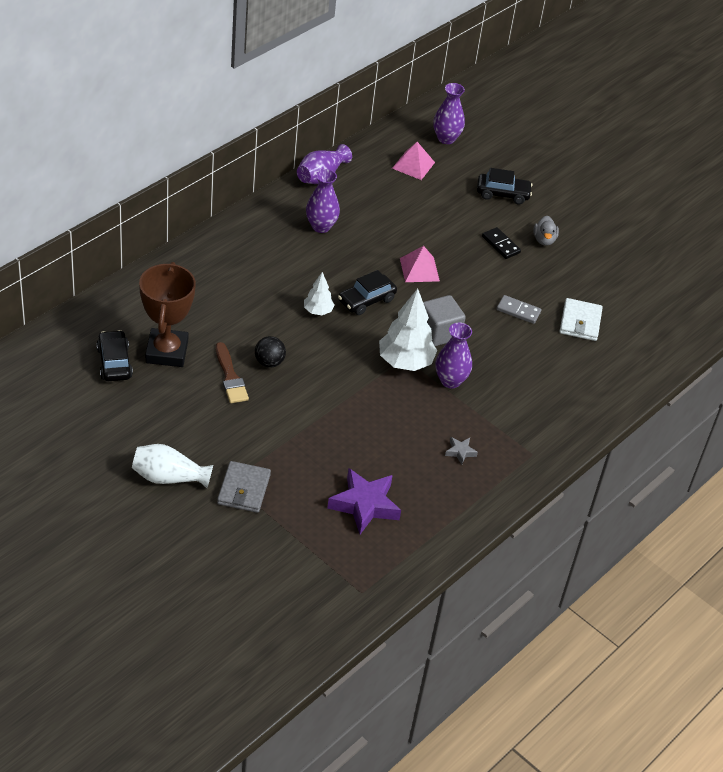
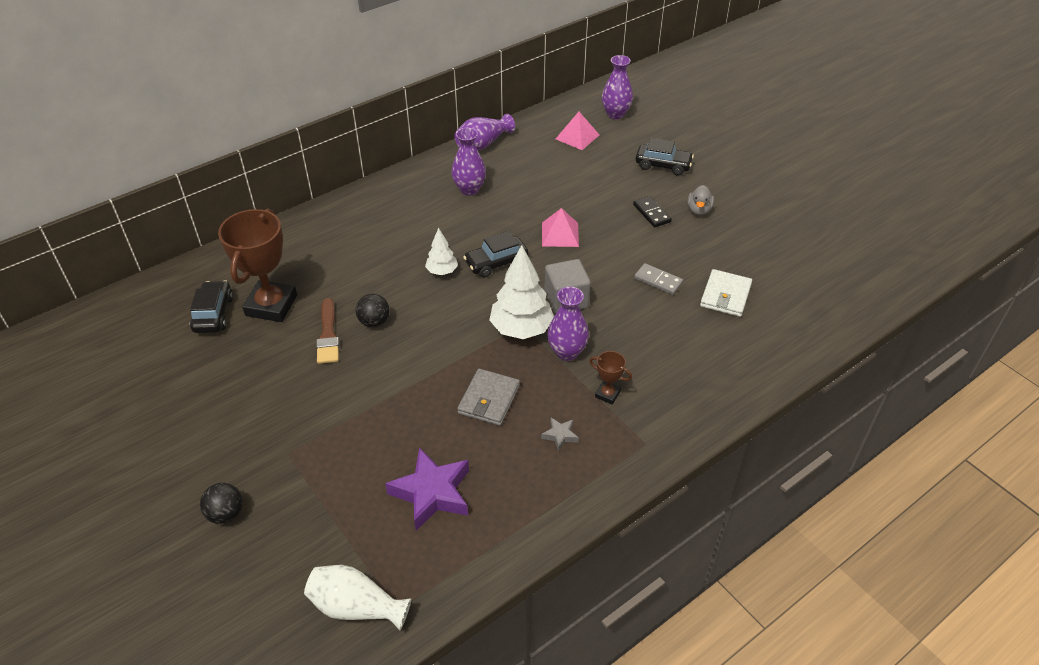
camera: 15 degrees right, 0 degrees up
white vase [132,444,213,488] -> white vase moved to [304,565,412,630]
grey wallet [217,461,271,513] -> grey wallet moved to [457,369,520,426]
none -> black ball [200,483,243,524]
none -> brown trophy [589,351,632,405]

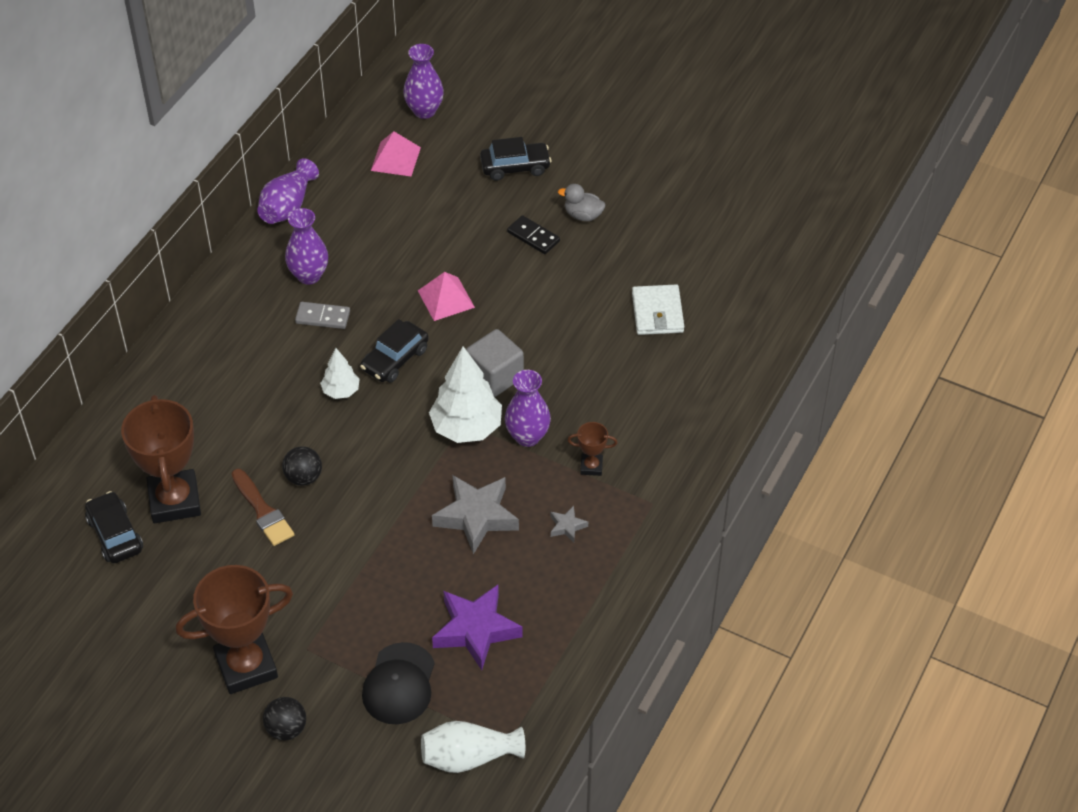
camera: 25 degrees left, 5 degrees up
grey wallet [457,369,520,426] -> grey star [432,475,519,554]
grey domino [634,263,683,295] -> grey domino moved to [295,302,350,329]
grey duck [687,185,714,216] -> grey duck turned 120 degrees clockwise [558,184,605,221]
none -> brown trophy [176,565,293,694]
none -> black cap [362,642,435,724]

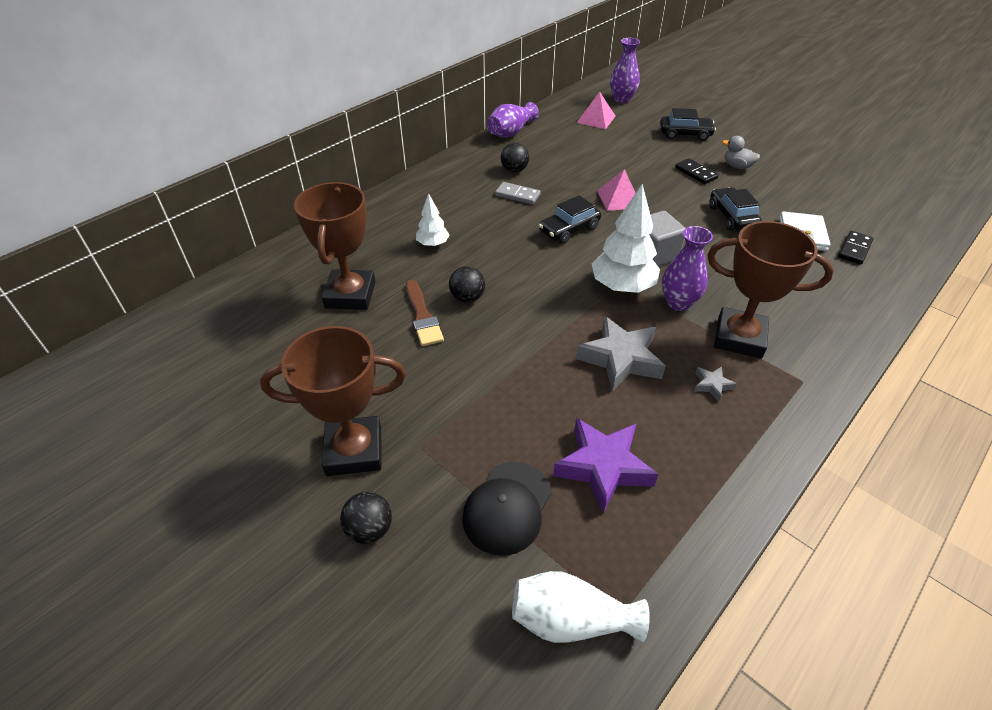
camera: 15 degrees right, 5 degrees down
black car [85,491,143,563] -> black car moved to [709,187,762,231]
purple vase [285,208,328,284] -> black ball [501,142,529,172]
white tree [320,348,359,399] -> white tree moved to [416,193,449,247]
brown trophy [568,422,618,476] -> brown trophy [707,221,834,359], size x2.21
none -> black domino [838,231,874,265]

